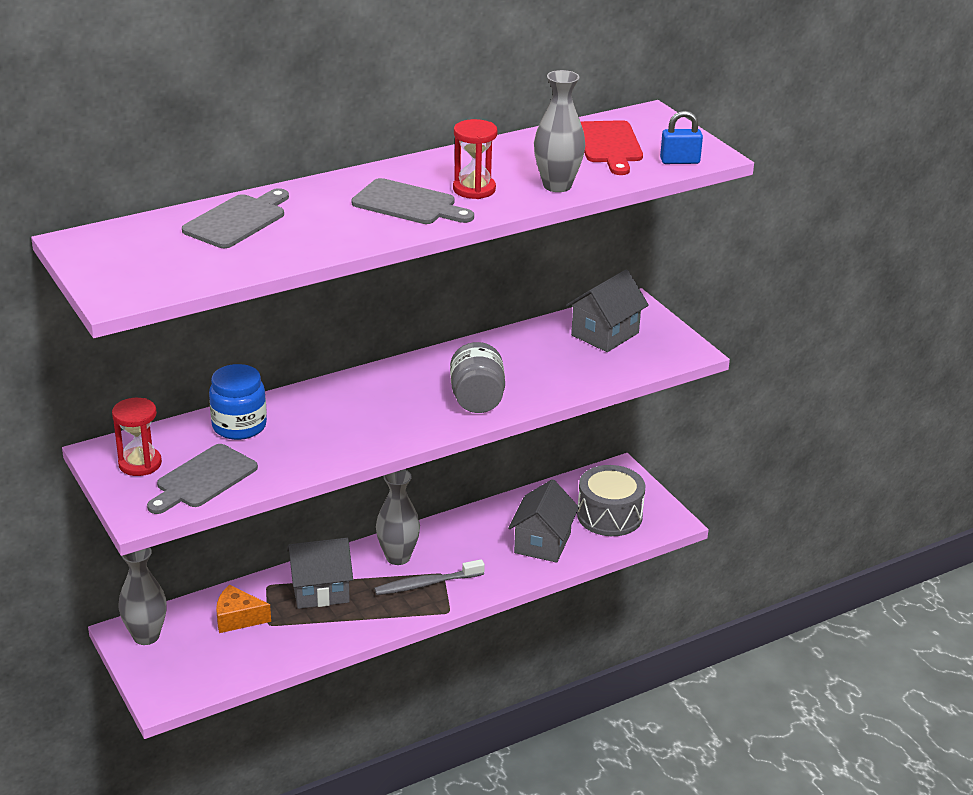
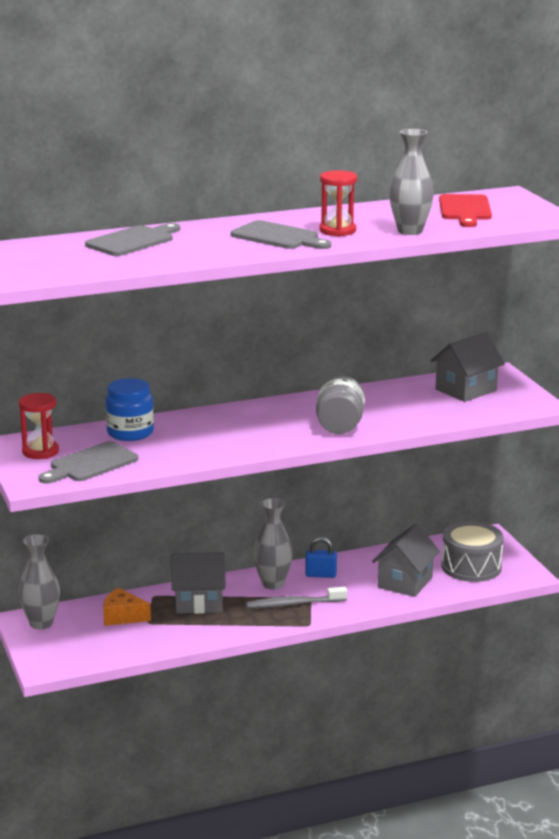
camera: 10 degrees right, 10 degrees down
blue padlock [660,111,703,164] -> blue padlock moved to [305,537,337,578]

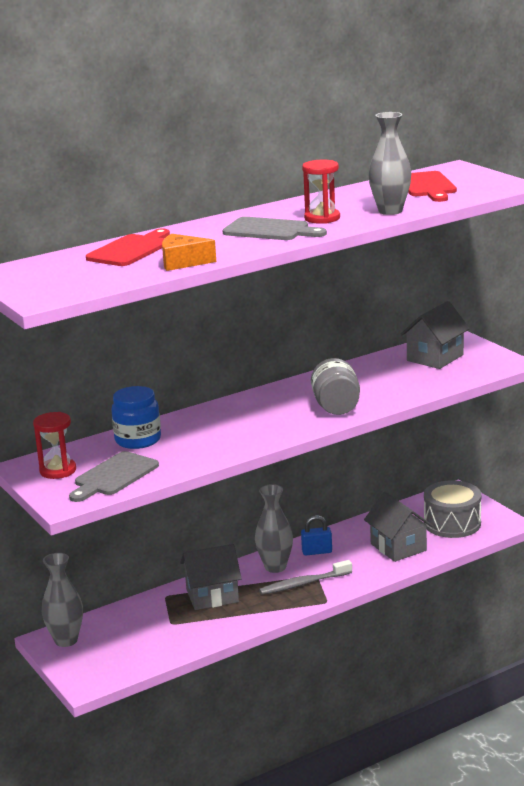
camera: 10 degrees left, 0 degrees up
grey cutting board [85,223,180,256] -> red cutting board [86,228,170,266]
orange cheese [103,587,151,626] -> orange cheese moved to [162,234,216,271]
grey house [372,524,440,597] -> grey house turned 45 degrees counterclockwise [364,492,433,562]

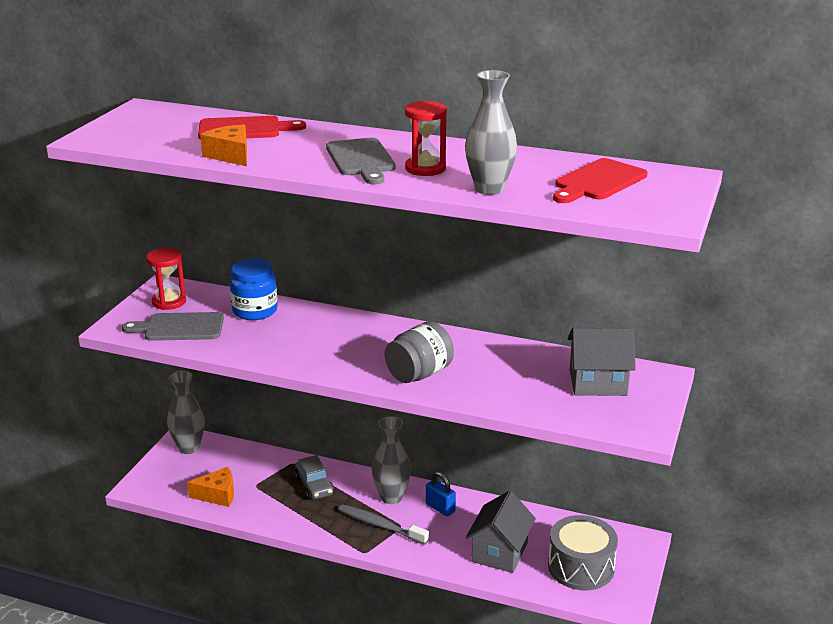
camera: 50 degrees right, 5 degrees up
grey house [180,544,242,610] -> grey car [295,455,334,500]
none -> orange cheese [187,467,234,507]

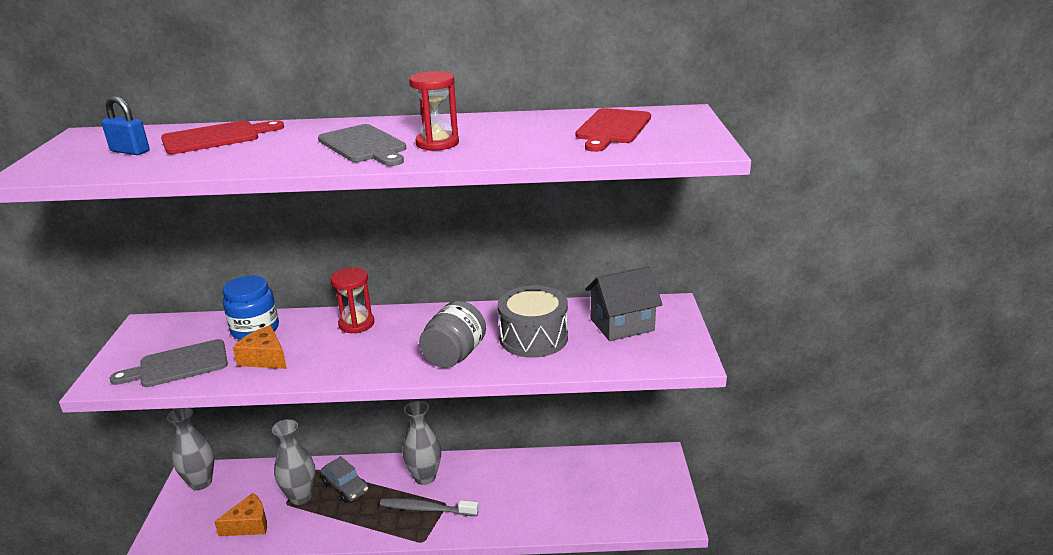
camera: 20 degrees left, 0 degrees up
red hourglass [146,248,186,310] -> red hourglass moved to [330,267,374,334]
orange cheese [200,124,247,166] -> orange cheese moved to [233,325,287,369]
blue padlock [426,471,456,516] -> blue padlock moved to [101,96,149,155]
grey vase [465,70,517,195] -> grey vase moved to [272,419,316,505]
grey house [466,490,536,573] -> none
grey drum [548,515,618,590] -> grey drum moved to [498,285,568,358]

